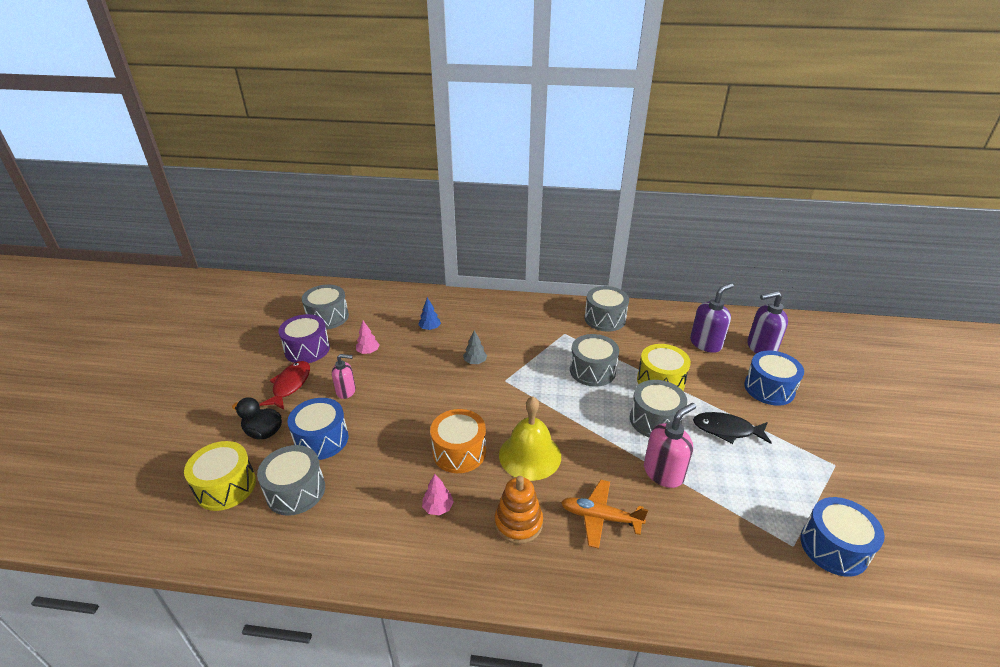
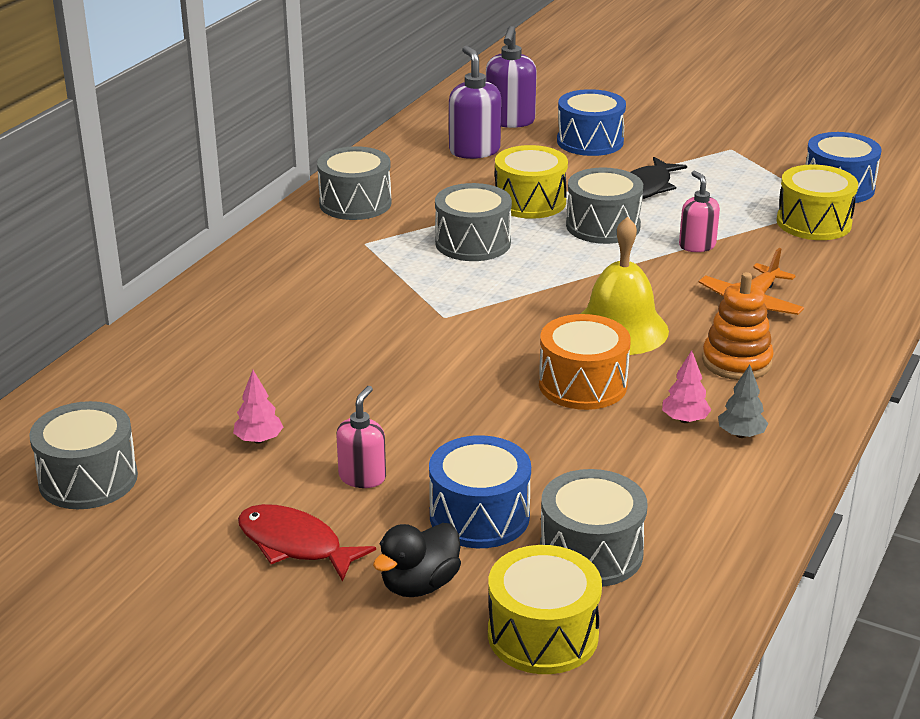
camera: 70 degrees left, 5 degrees down
purple drum [278,314,330,363] -> none
blue tree [418,297,441,330] -> none
grey tree [463,330,487,364] -> grey tree moved to [718,365,768,438]
pink soap dispenser [644,403,696,488] -> pink soap dispenser [679,171,720,252], size x0.65
none -> yellow drum [776,164,858,240]

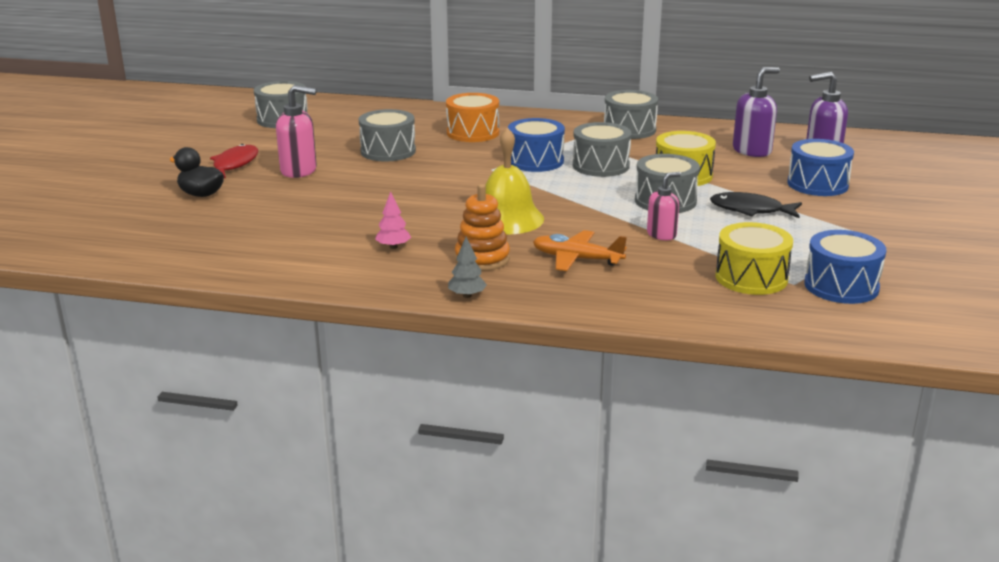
camera: 75 degrees right, 5 degrees down
pink tree [233,370,283,444] -> none
pink soap dispenser [336,386,386,488] -> pink soap dispenser [276,85,317,178], size x1.54
blue drum [429,435,531,548] -> blue drum moved to [508,118,565,172]
yellow drum [488,545,602,674] -> none
orange drum [539,314,631,410] -> orange drum moved to [446,93,499,142]
grey drum [540,469,647,587] -> grey drum moved to [359,109,416,162]
grey tree [718,365,768,438] -> grey tree moved to [448,237,487,298]

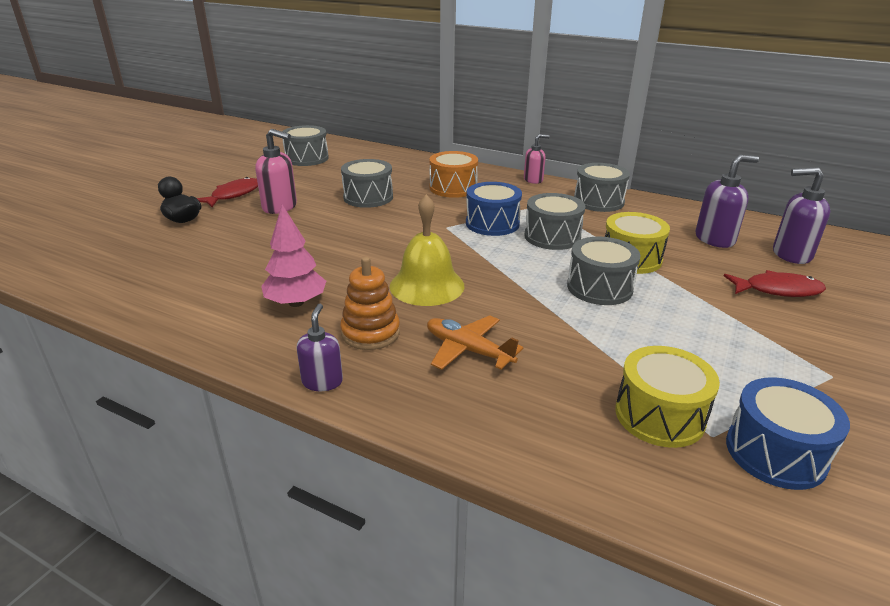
camera: 15 degrees right, 5 degrees up
pink tree [375,191,411,249] -> pink tree [261,204,326,307], size x1.74
grey tree [448,237,487,298] -> purple soap dispenser [296,304,343,391]
pink soap dispenser [647,172,681,240] -> pink soap dispenser moved to [524,134,550,184]
black fish [710,192,802,218] -> none
blue drum [787,139,854,196] -> red fish [724,270,826,297]

